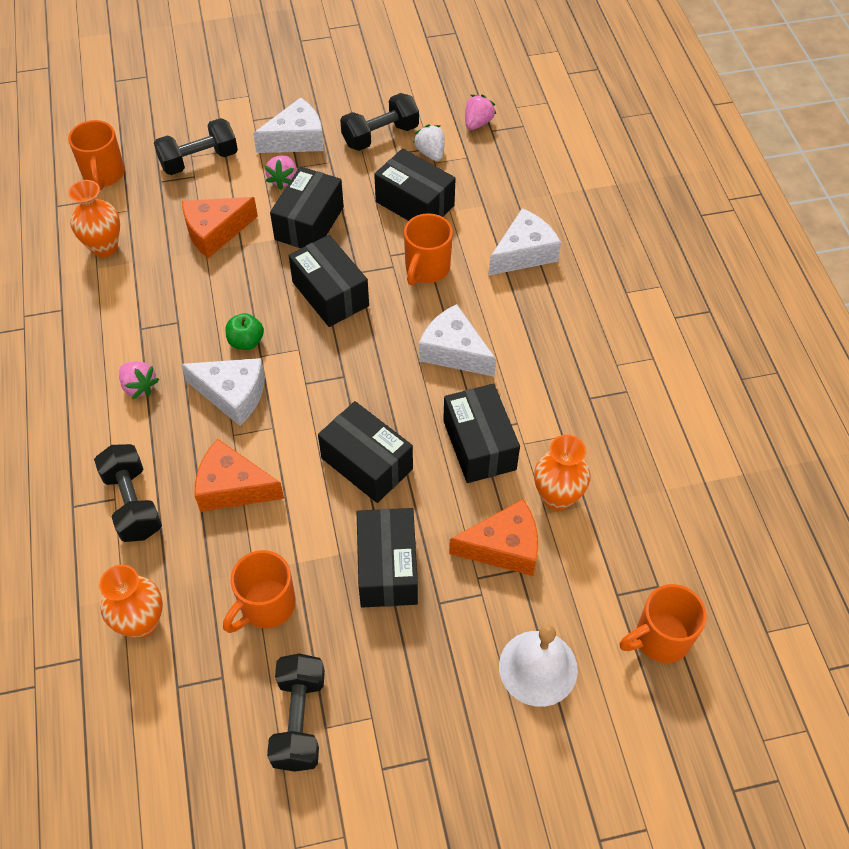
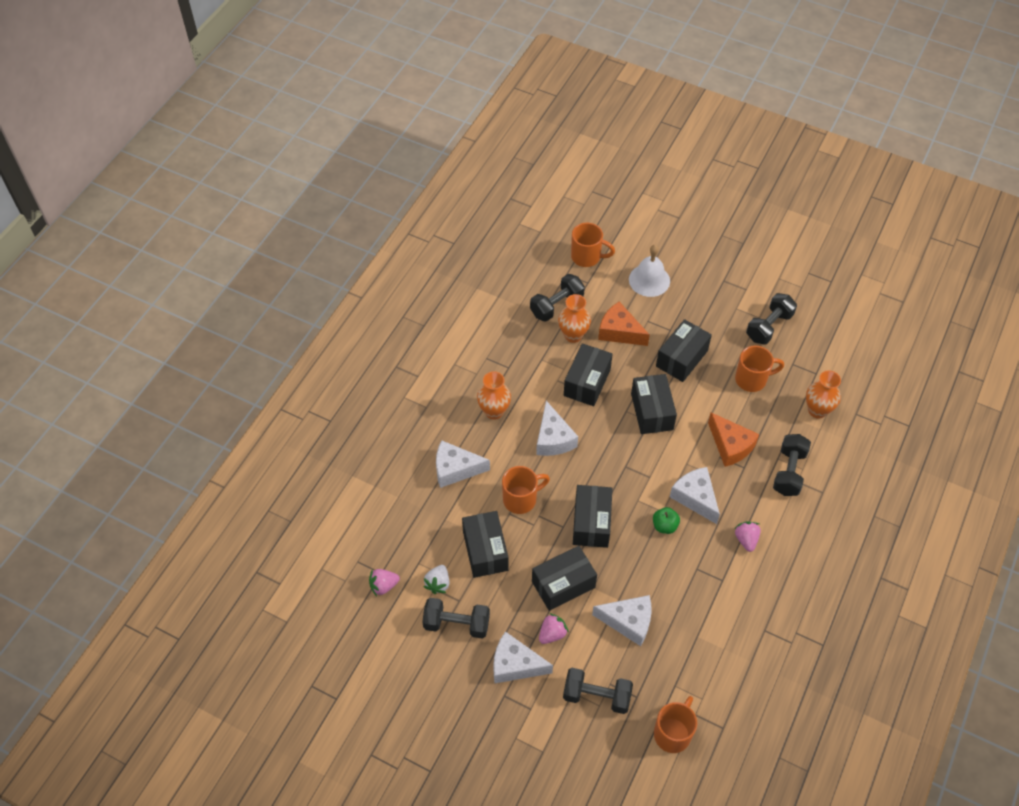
camera: 140 degrees left, 0 degrees up
orange vase [68,180,120,257] -> orange vase moved to [477,371,511,420]
orange cheese [182,197,258,258] -> white cheese [592,595,652,646]
none -> black dumbbell [530,274,585,322]

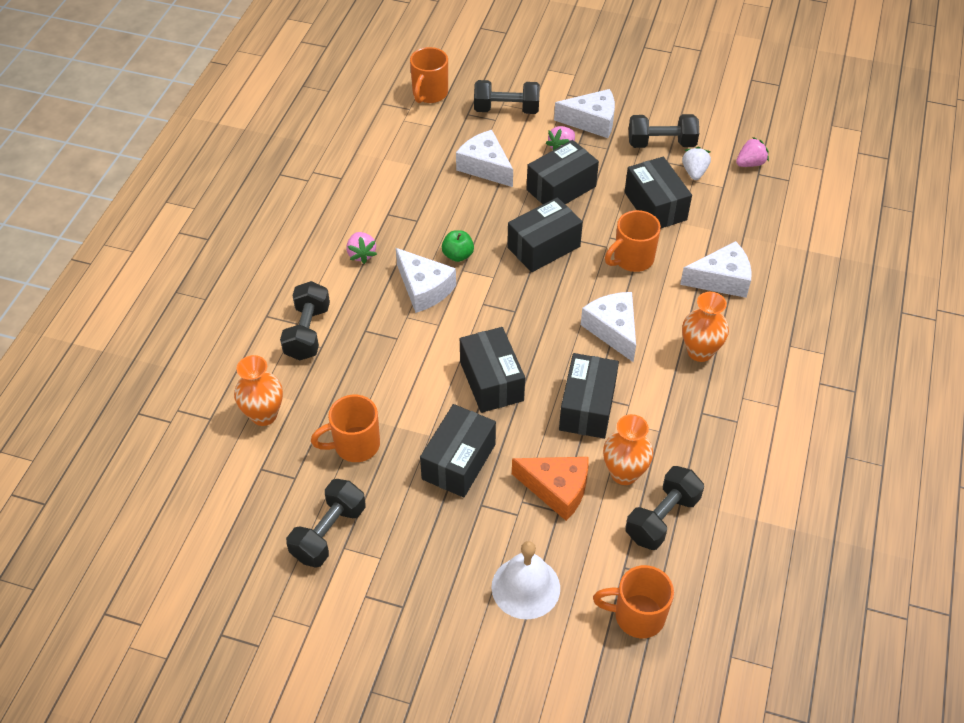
camera: 170 degrees right, 5 degrees down
black box [573,485,612,548] -> black box turned 60 degrees clockwise [507,197,583,272]
white cheese [592,595,652,646] -> white cheese turned 45 degrees clockwise [456,130,513,187]
orange cheese [708,412,759,467] -> none

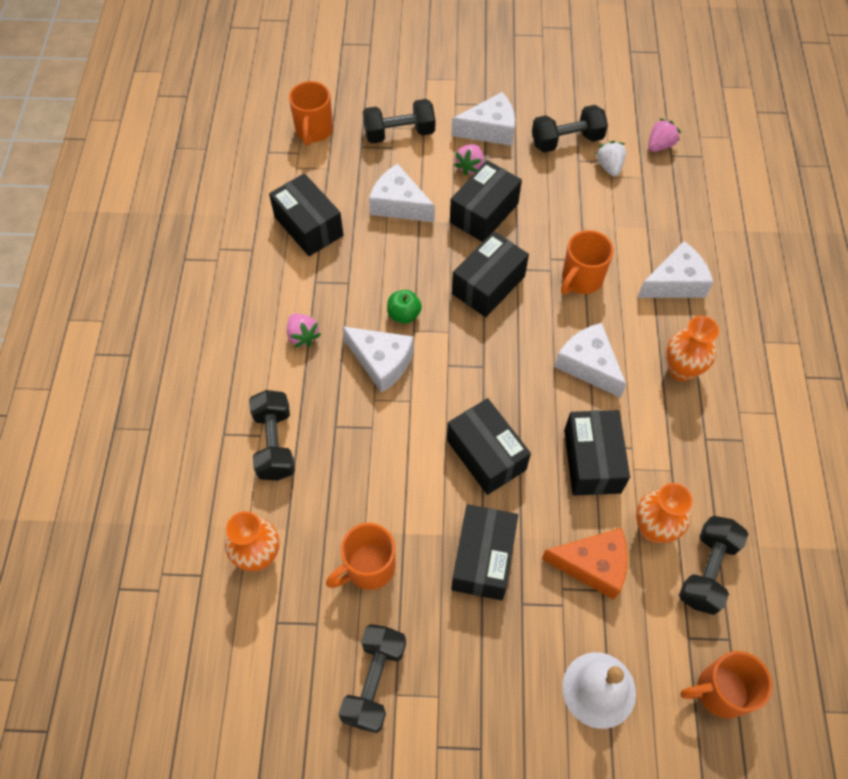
camera: 15 degrees left, 10 degrees up
black box [625,157,692,228] -> black box moved to [269,173,343,256]

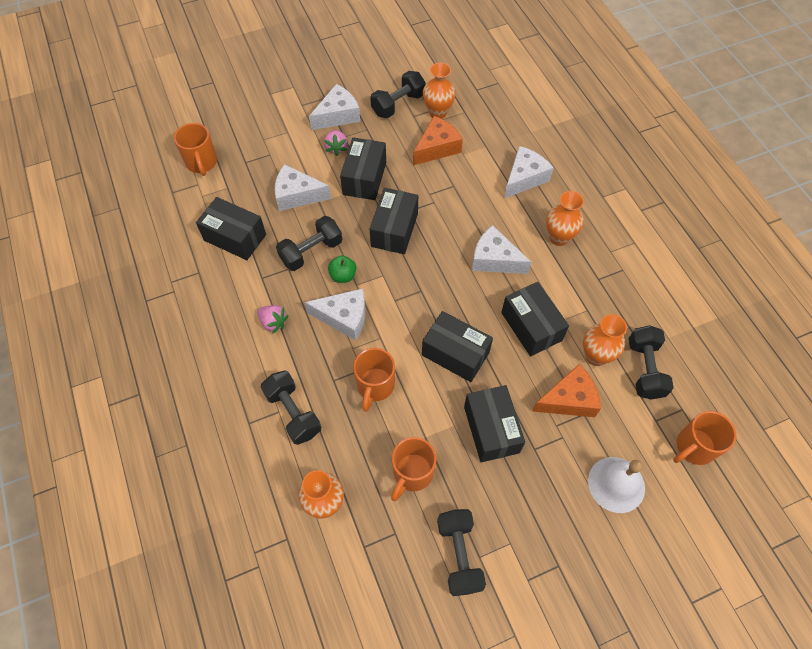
camera: 25 degrees left, 0 degrees up
black dumbbell [363,99,435,143] -> black dumbbell moved to [276,216,342,271]
orange mug [561,230,614,294] -> orange mug moved to [353,348,395,412]
white strawberry [596,141,626,176] -> orange vase [423,63,456,119]
pink strawberry [648,118,681,152] -> none
none -> orange cheese [413,116,463,165]

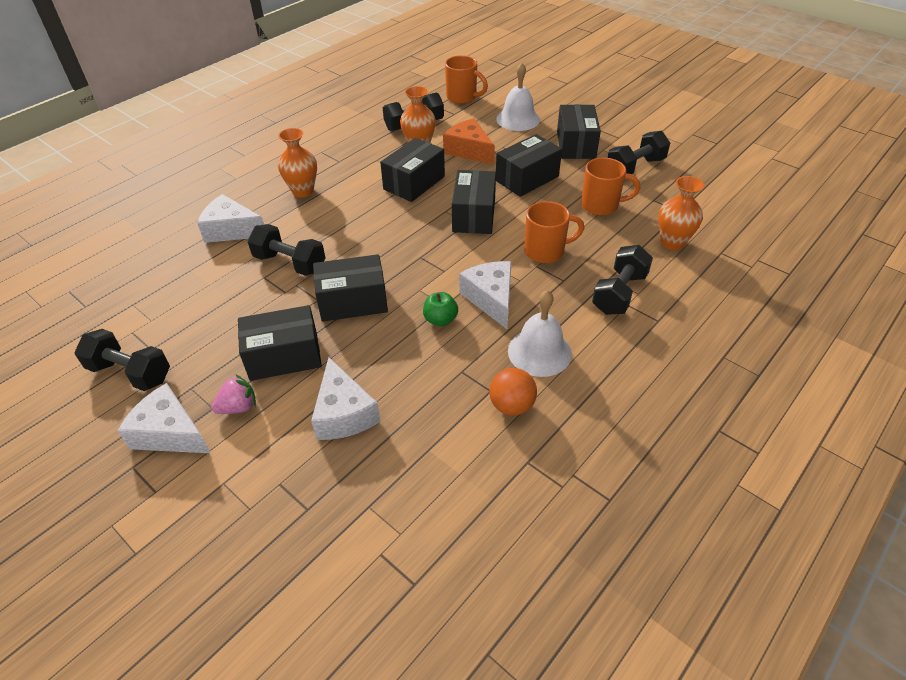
camera: 115 degrees left, 15 degrees down
orange mug [174,123,217,176] -> none
black box [196,197,266,260] -> black box moved to [557,104,601,159]
pink strawberry [257,305,289,334] -> white bell [508,290,572,377]
black dumbbell [276,216,342,271] -> black dumbbell moved to [247,224,325,276]
orange cheese [413,116,463,165] -> none
orange vase [423,63,456,119] -> none
white cheese [472,225,532,274] -> none
none -> orange ball [489,368,537,416]

